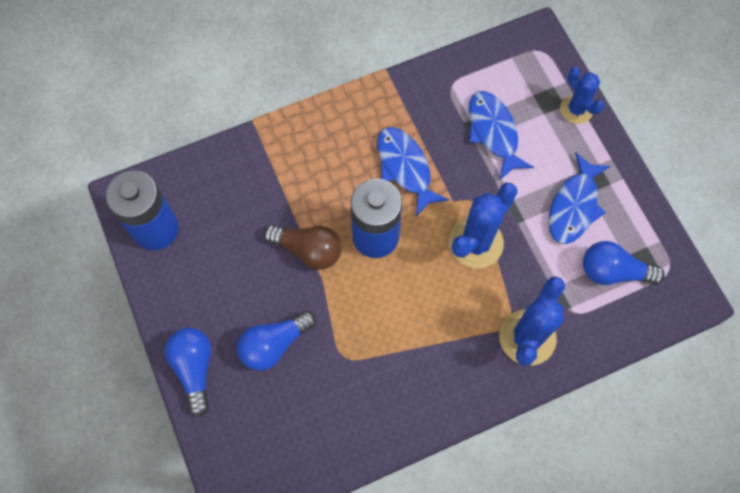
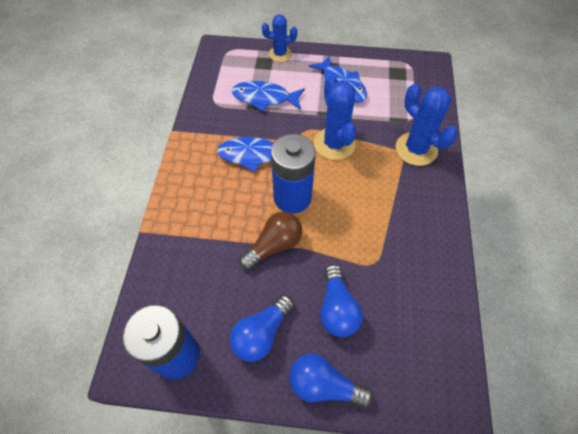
camera: 60 degrees left, 10 degrees down
blue light bulb [583,241,665,285] -> blue light bulb moved to [229,295,294,362]

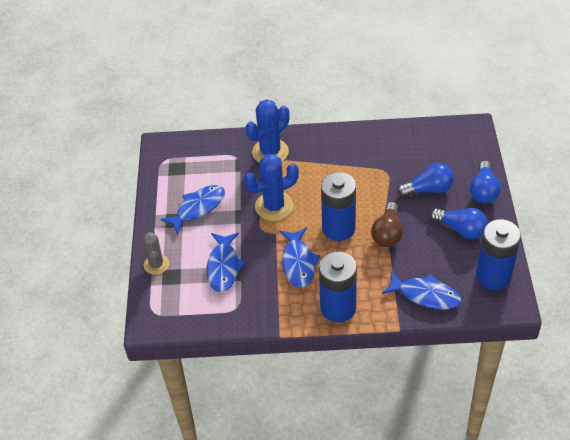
camera: 95 degrees left, 10 degrees down
brown light bulb [239,212,302,270] -> brown light bulb turned 120 degrees counterclockwise [371,202,403,247]
blue cactus [262,14,297,62] -> grey cactus [143,232,169,275]
none -> blue battery [319,252,357,322]
none -> blue fish [382,271,461,310]

